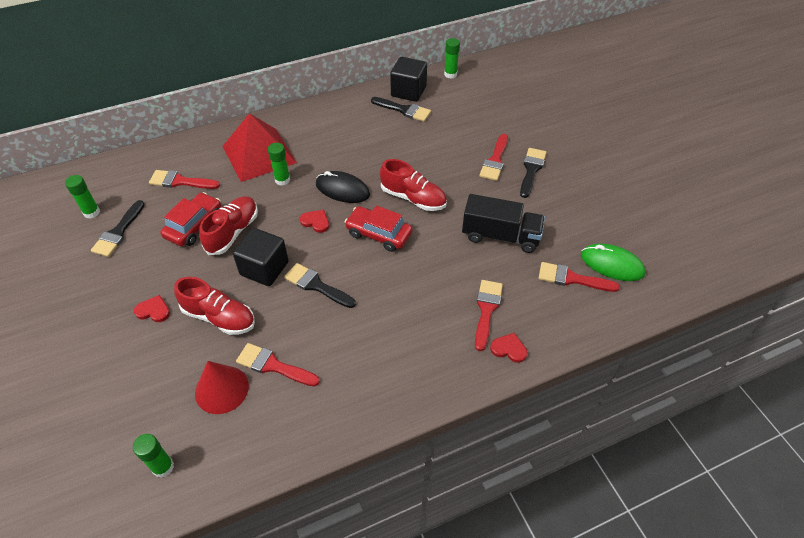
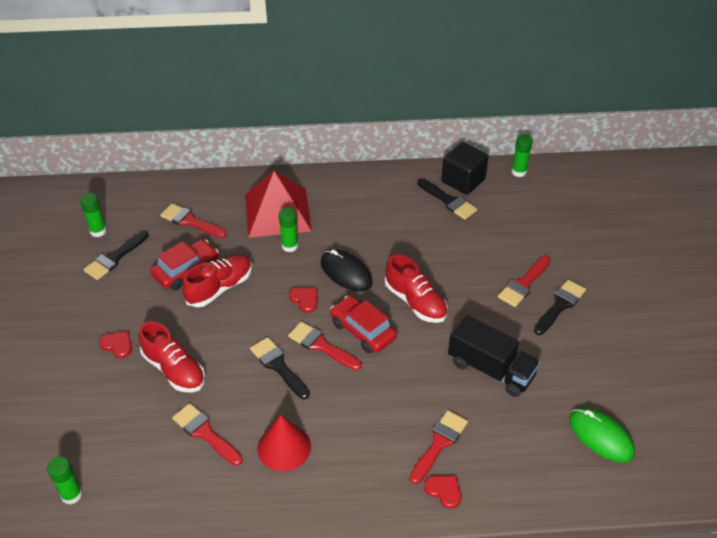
camera: 20 degrees right, 5 degrees down
red cone [195,361,249,414] -> red cone moved to [257,415,311,471]
black cube [233,228,289,286] -> none
red brush [539,262,620,292] -> red brush moved to [288,321,362,370]

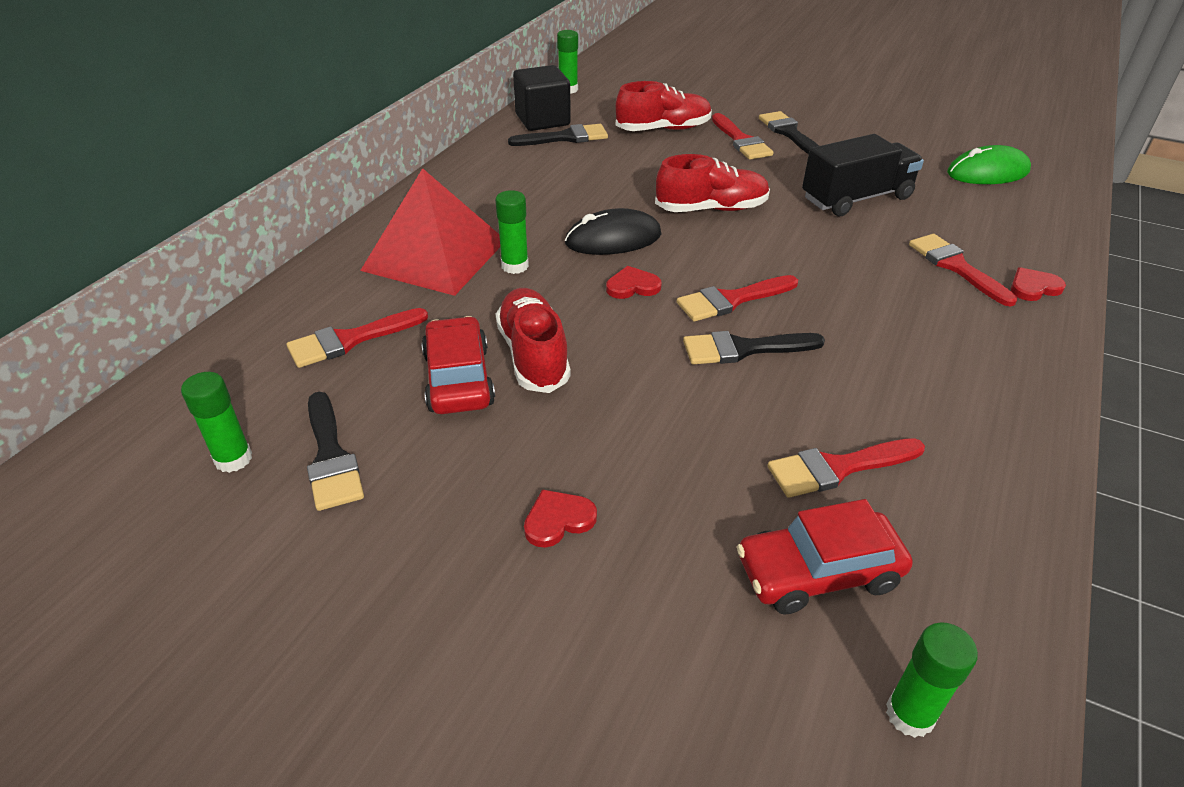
camera: 60 degrees left, 5 degrees down
red shoe [139,321,205,392] -> red shoe moved to [615,81,712,131]
red cone [257,415,311,471] -> none
red car [330,296,397,353] -> red car moved to [737,499,913,615]

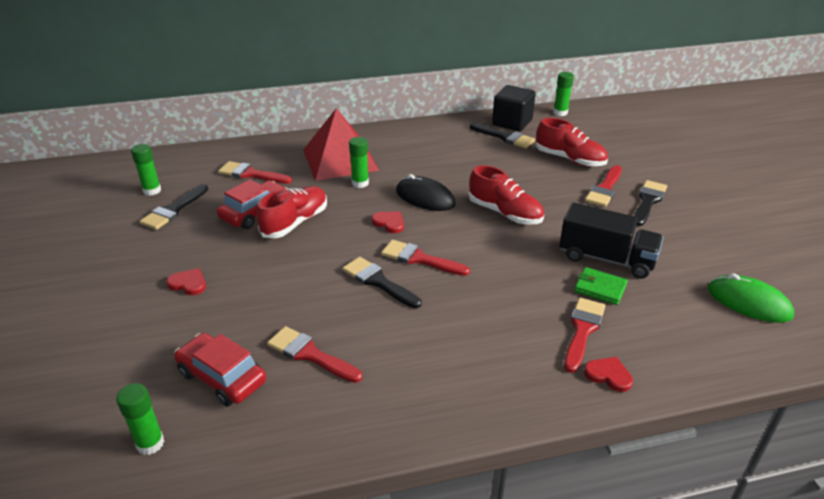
camera: 50 degrees right, 5 degrees down
none -> green wallet [574,267,628,305]

